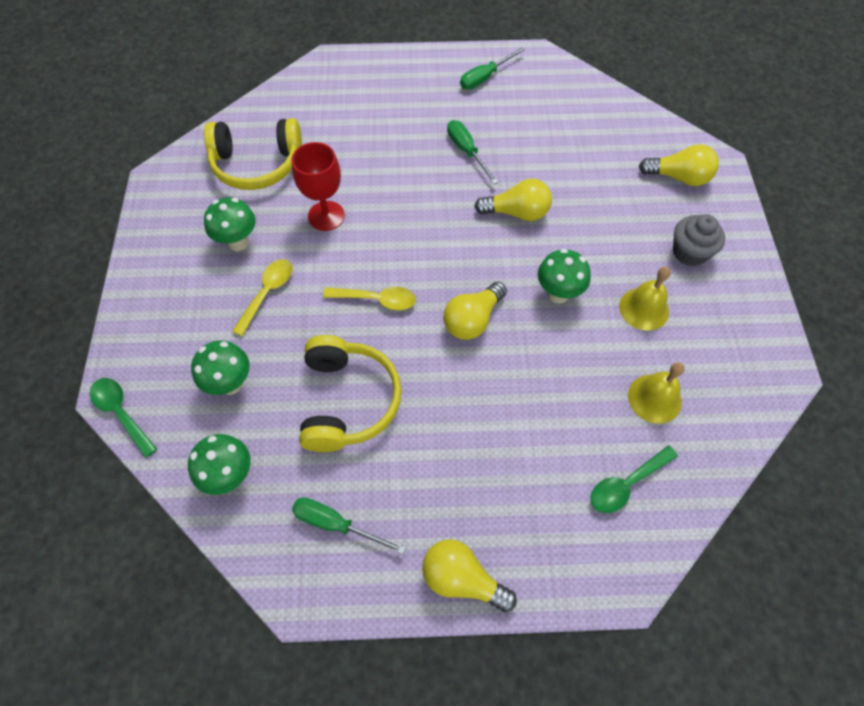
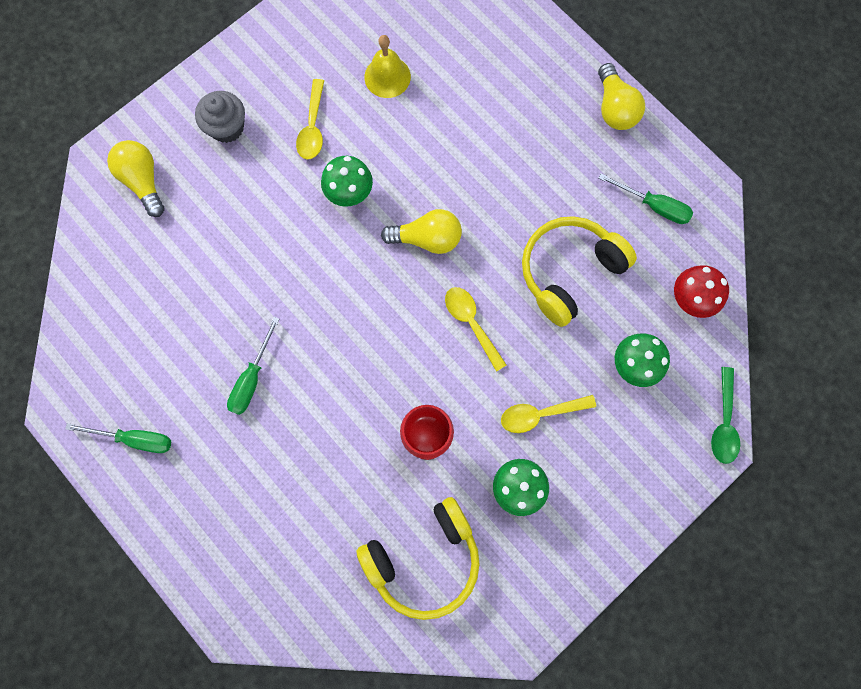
camera: 130 degrees left, 15 degrees up
green mushroom [188,434,251,495] -> red mushroom [674,265,729,318]
yellow headphones [204,118,302,190] -> yellow headphones turned 105 degrees clockwise [356,497,480,620]
green screwdriver [292,497,406,555] -> green screwdriver turned 45 degrees counterclockwise [599,173,693,224]
yellow light bulb [474,179,552,221] -> none
green spoon [591,445,678,513] -> none
yellow bell [619,267,671,331] -> yellow spoon [296,79,324,160]

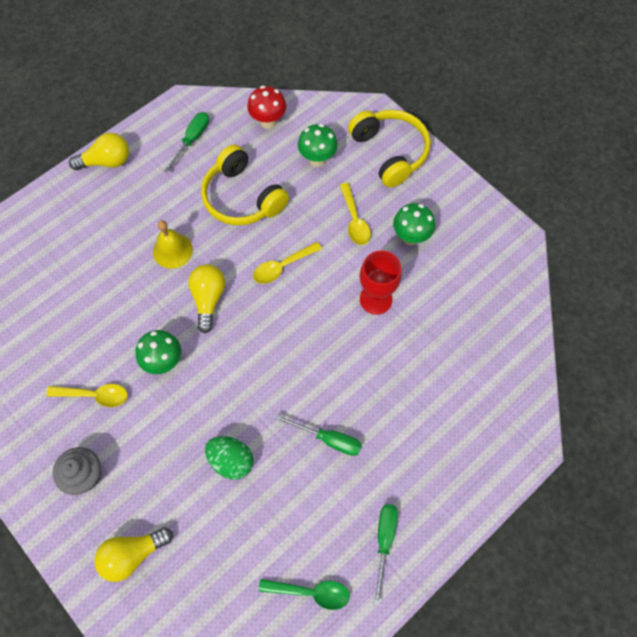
camera: 90 degrees left, 10 degrees down
yellow headphones [356,497,480,620] -> yellow headphones moved to [348,110,431,188]
yellow bell [364,35,411,98] -> yellow bell moved to [153,220,193,269]
green spoon [711,367,740,464] -> green spoon moved to [259,579,350,610]
none -> green egg [205,436,254,480]

